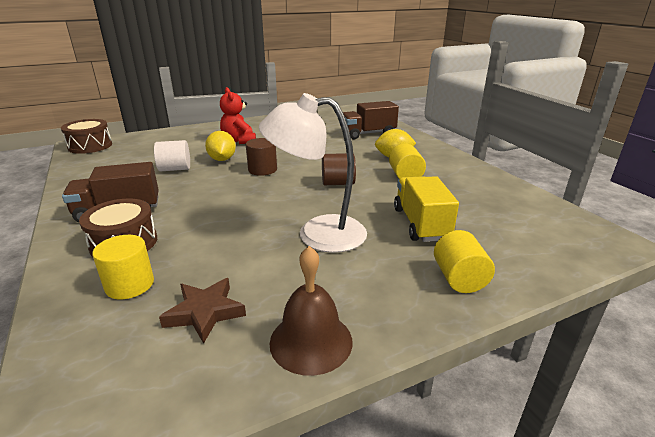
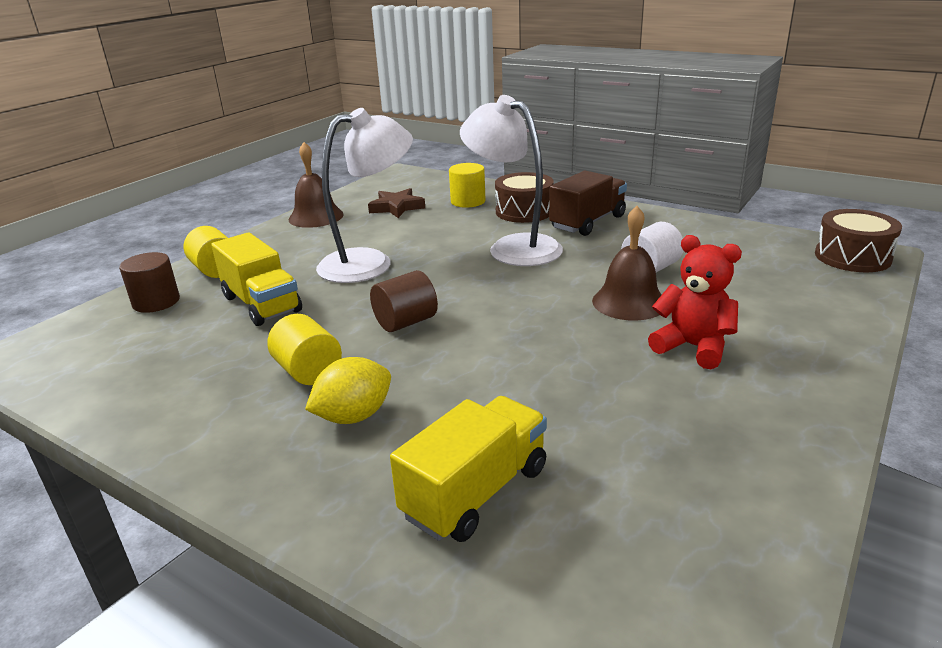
camera: 150 degrees right, 0 degrees up
yellow lemon [205,131,236,161] -> brown bell [592,206,662,321]
brown cylinder [246,138,277,176] -> brown cylinder moved to [119,252,180,313]
brown truck [343,101,399,139] -> yellow truck [390,396,547,542]
none -> white lamp [460,95,563,266]

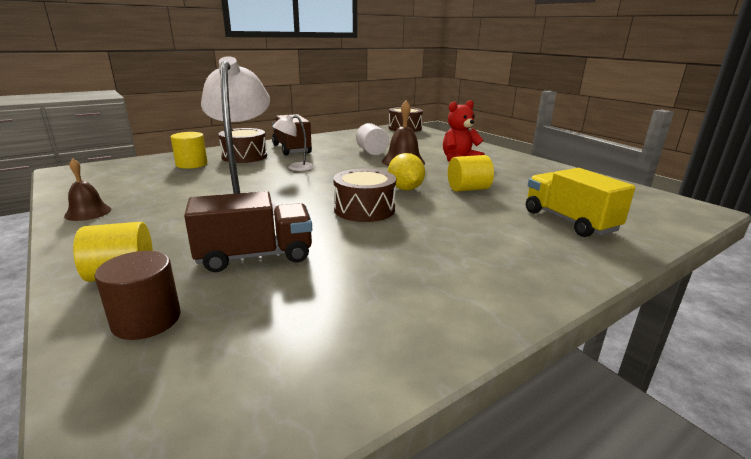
camera: 70 degrees left, 5 degrees down
yellow truck [211,233,302,326] -> brown truck [184,191,312,272]
yellow cylinder [267,314,342,385] -> yellow cylinder moved to [448,155,494,192]
brown bell [289,142,344,228] -> brown bell [64,158,112,221], size x0.65
yellow lemon [305,357,391,424] -> yellow lemon moved to [388,153,425,191]
brown star [368,188,425,218] -> none
brown cylinder [370,270,438,332] -> brown drum [333,169,396,222]
white lamp [460,95,563,266] -> white lamp [272,115,314,171], size x0.49

